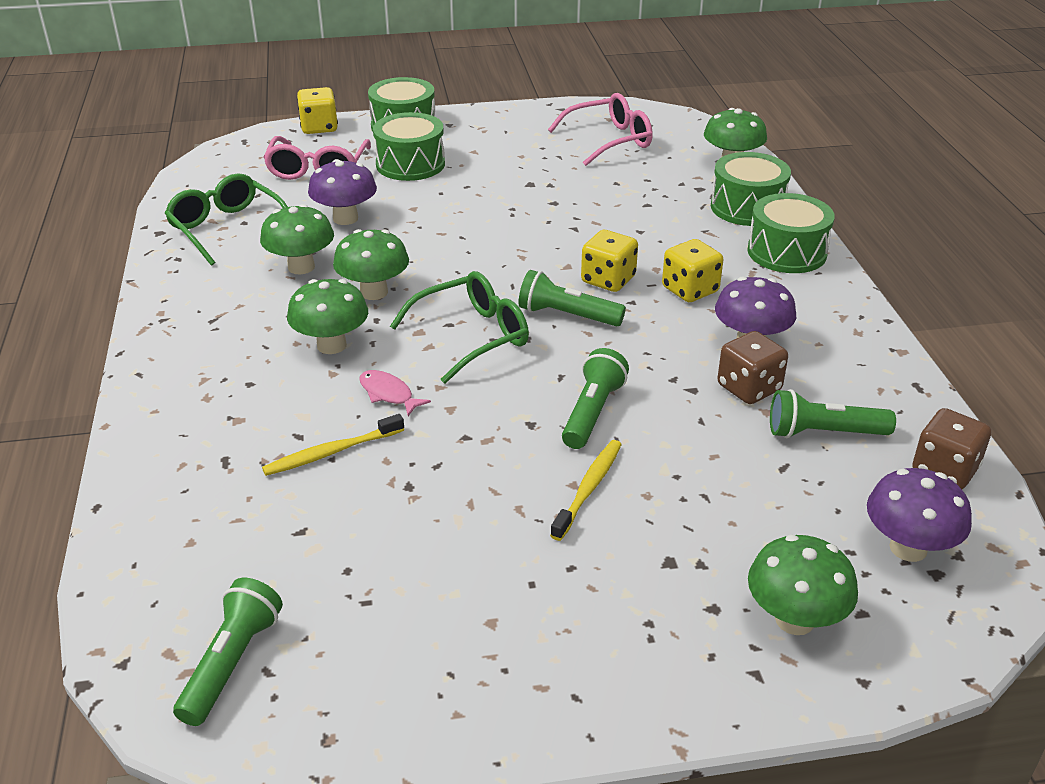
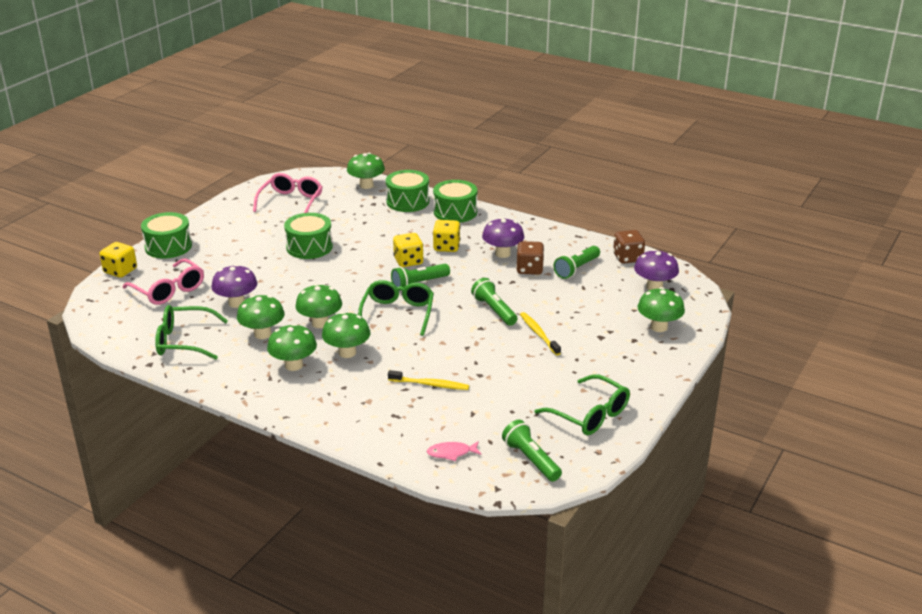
camera: 50 degrees left, 5 degrees down
yellow toothbrush [262,414,404,476] -> yellow toothbrush turned 90 degrees counterclockwise [388,370,469,390]
pink fish [359,370,431,416] -> pink fish moved to [427,441,482,461]
green drum [373,112,445,181] -> green drum moved to [284,213,333,259]
none -> green mushroom [267,324,317,371]
none -> green glasses [535,374,630,435]

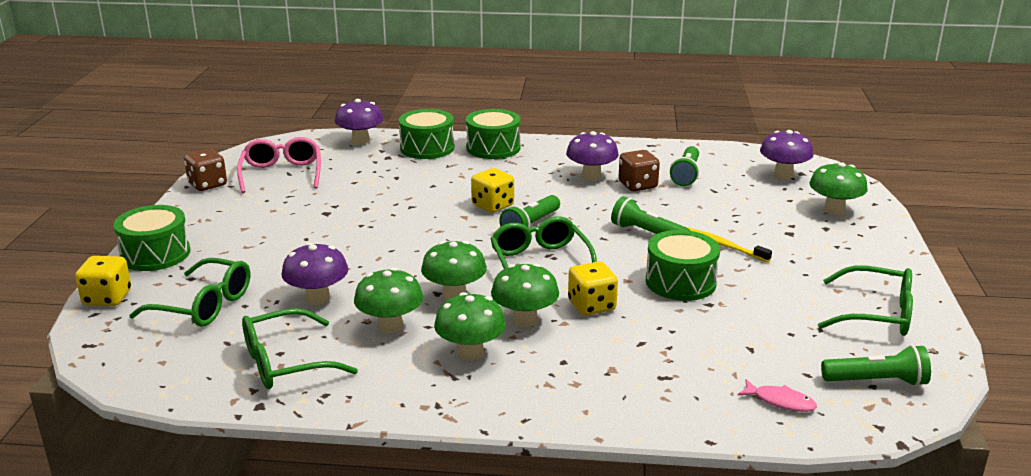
camera: 25 degrees left, 5 degrees down
pink glasses [123,258,204,305] -> green glasses [129,258,250,327]
green drum [284,213,333,259] -> green drum moved to [646,230,720,301]
green mushroom [347,153,385,189] -> purple mushroom [335,99,384,145]
yellow toothbrush [388,370,469,390] -> none
pink fish [427,441,482,461] -> pink fish turned 120 degrees counterclockwise [738,379,817,412]
yellow dice [433,220,460,252] -> yellow dice moved to [568,261,618,316]
green flashlight [502,420,562,482] -> green flashlight turned 150 degrees clockwise [821,345,931,386]
brown dice [613,230,645,264] -> brown dice moved to [184,149,227,191]

